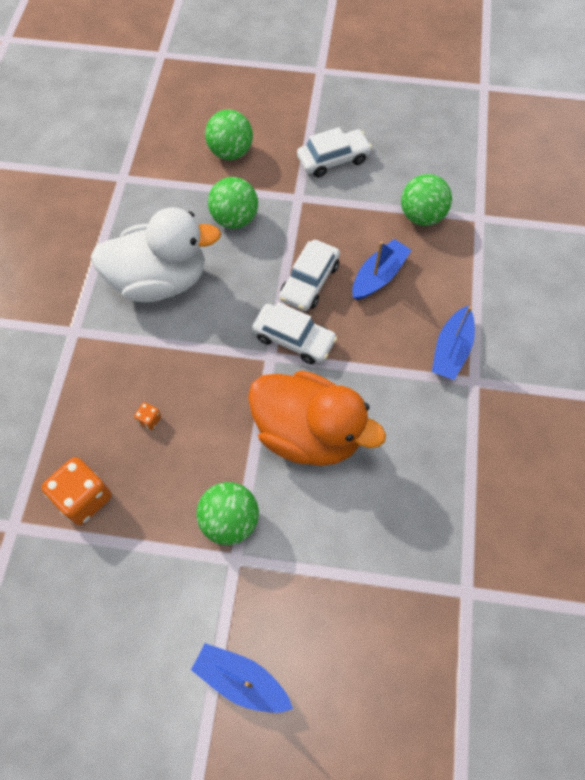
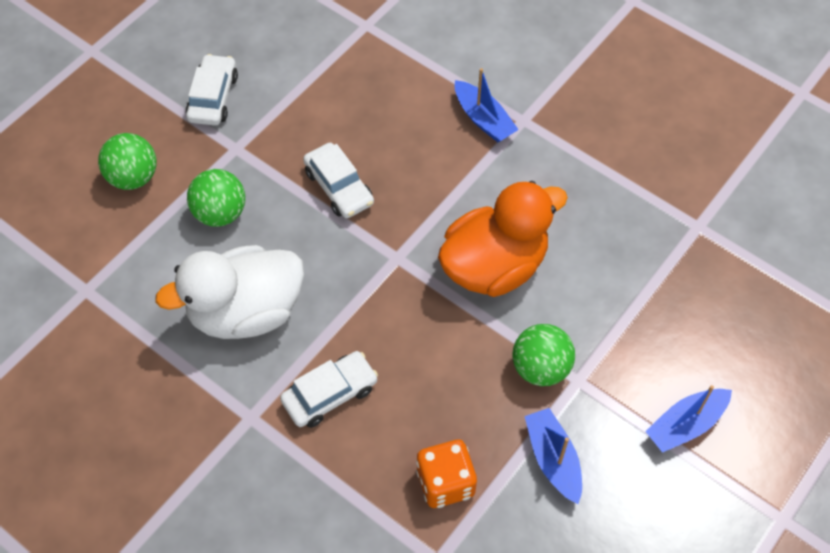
camera: 60 degrees left, 5 degrees down
white duck [91,208,221,302] -> white duck turned 135 degrees counterclockwise [155,245,304,339]
orange dice [134,402,161,430] -> none
white car [252,302,337,364] -> white car moved to [280,351,378,428]
blue boat [352,239,411,300] -> blue boat moved to [525,408,582,504]
green ball [401,174,452,226] -> none

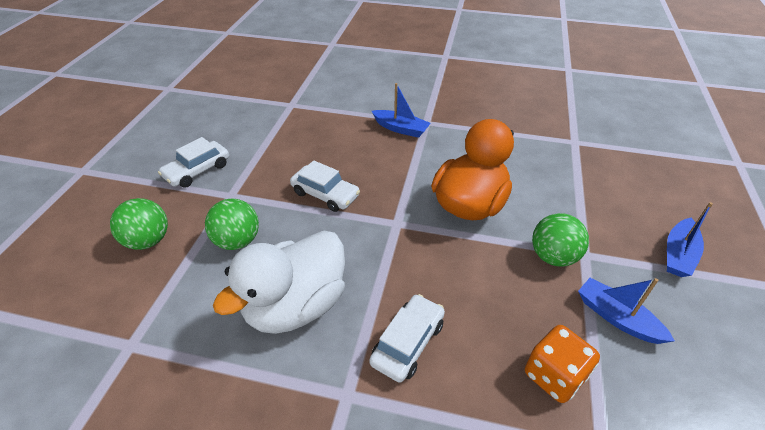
camera: 25 degrees left, 15 degrees down
white car [186,54,238,126] -> white car turned 120 degrees counterclockwise [158,137,229,188]

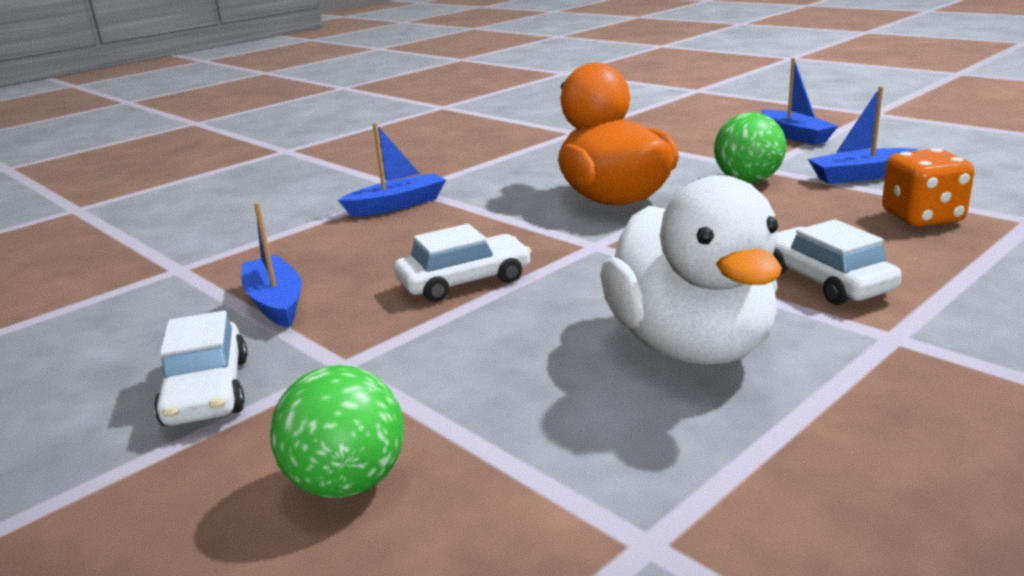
camera: 55 degrees left, 20 degrees down
green ball [205,199,259,250] -> none
none -> blue boat [242,203,302,328]

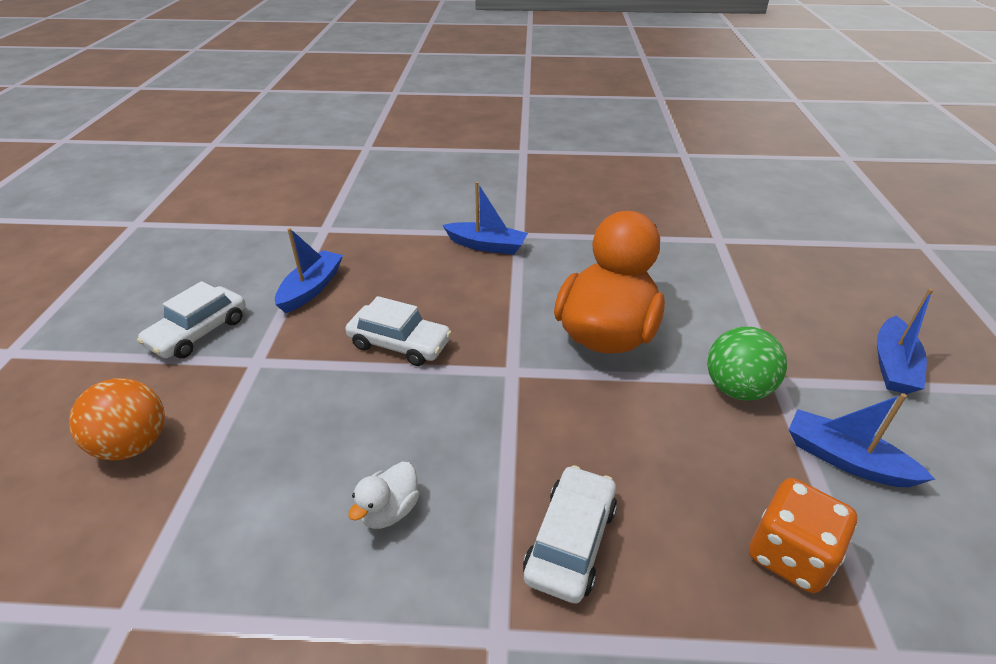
camera: 45 degrees right, 15 degrees up
green ball [270,365,404,498] -> orange ball [69,378,165,461]
white duck [600,175,782,365] -> white duck [348,462,419,529], size x0.40

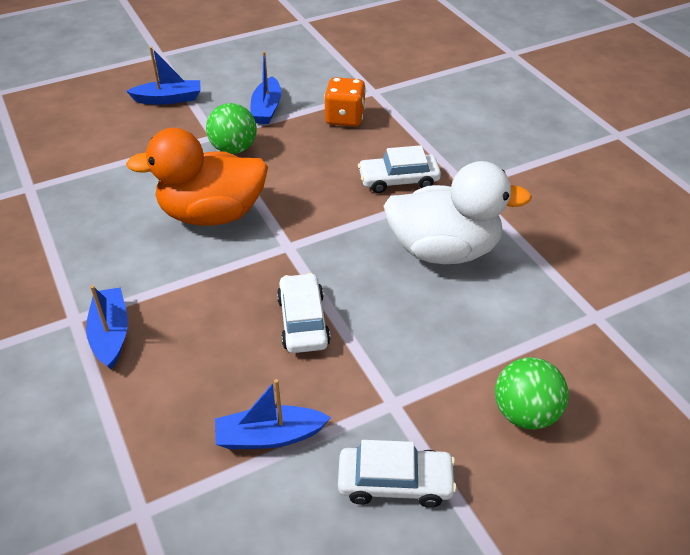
camera: 120 degrees left, 5 degrees up
orange ball [69,378,165,461] -> green ball [495,357,569,430]
white duck [348,462,419,529] -> white duck [384,161,532,264], size x2.47

